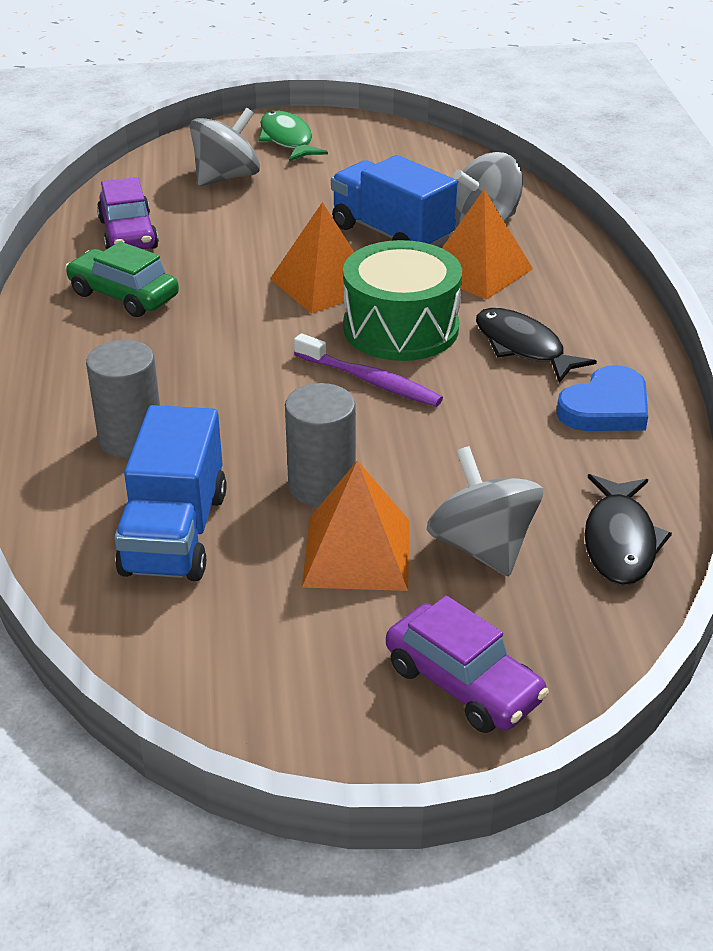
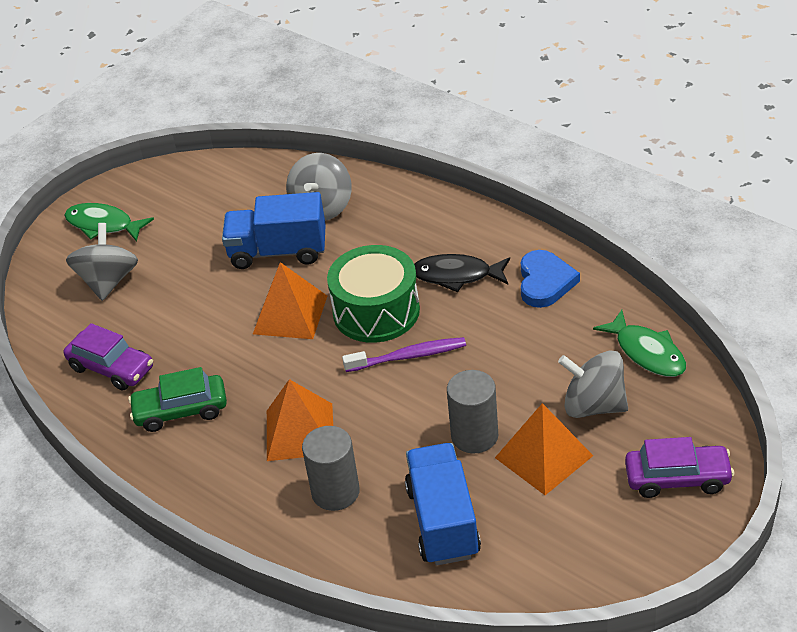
camera: 40 degrees left, 5 degrees up
blue truck [114,405,227,581] -> blue truck turned 150 degrees counterclockwise [405,443,481,565]
orange pyramid [442,189,533,300] -> orange pyramid moved to [267,379,333,461]
black fish [585,474,672,585] -> green fish [593,310,686,377]

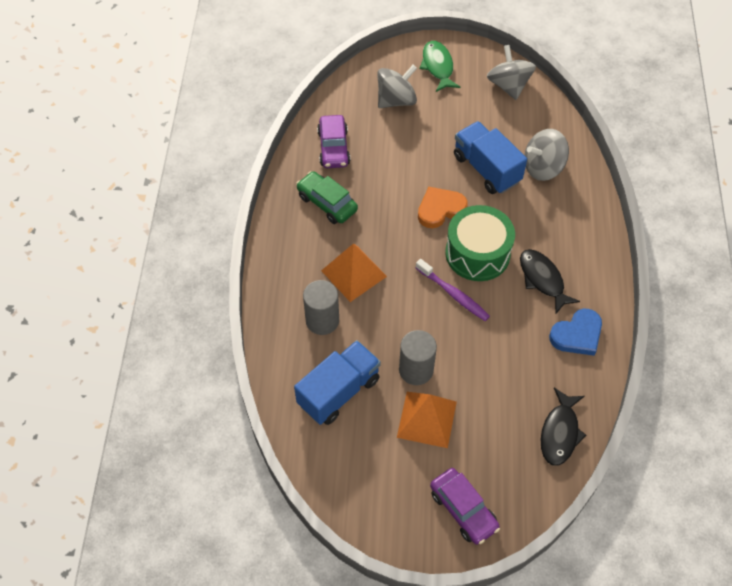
camera: 50 degrees right, 15 degrees up
orange pyramid [253,262,327,339] -> orange heart [418,187,468,228]
grey spinning top [558,351,628,418] -> grey spinning top moved to [487,45,536,100]
green fish [593,310,686,377] -> black fish [540,388,587,466]

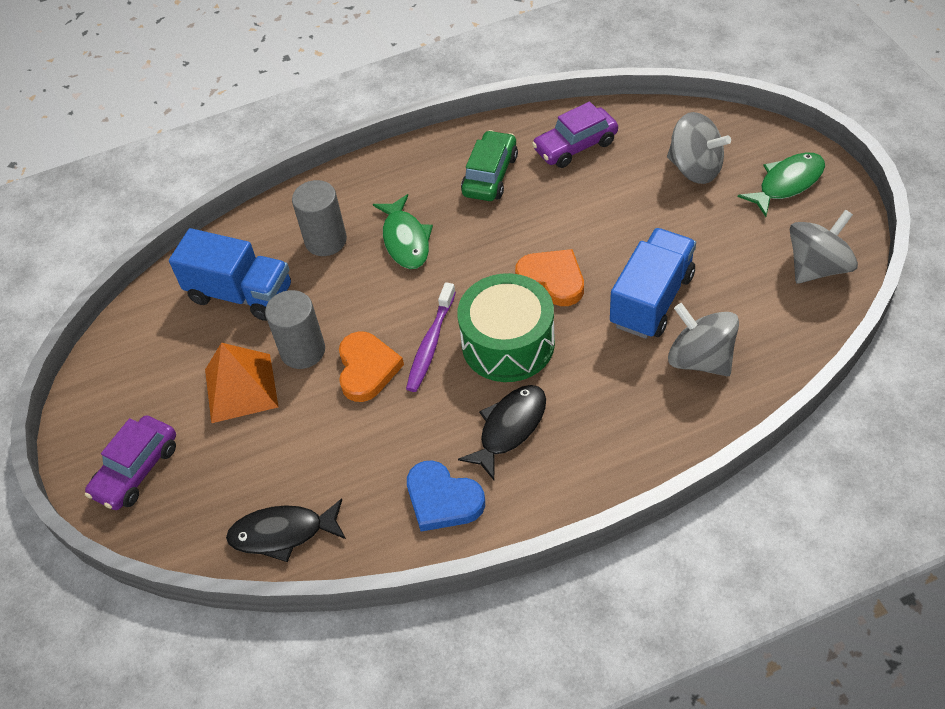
camera: 70 degrees right, 5 degrees down
orange pyramid [321,244,387,302] -> green fish [373,194,433,269]
none -> orange heart [339,331,404,402]

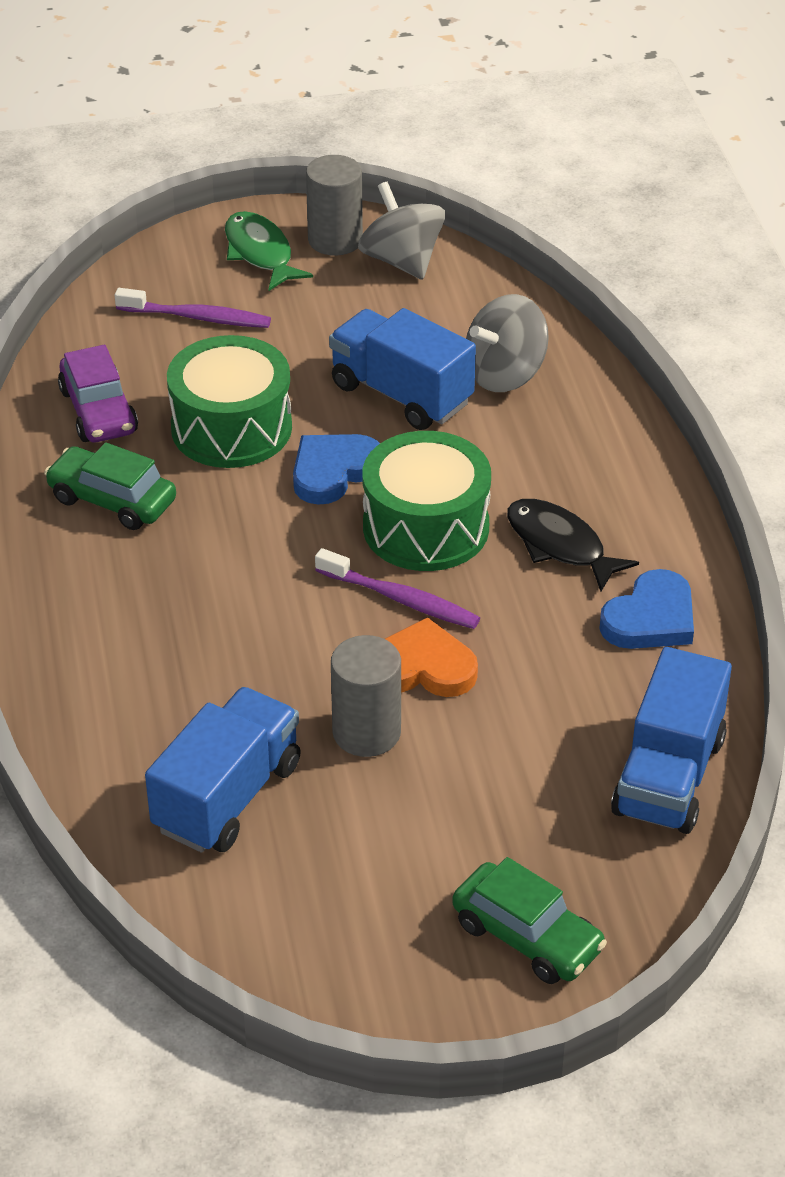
camera: 85 degrees left, 10 degrees down
purple car [85,416,176,510] -> green car [452,857,607,984]
orange pyramid [205,343,278,423] -> none
black fish [226,499,346,562] -> blue truck [611,647,732,834]
grey cylinder [292,180,347,256] -> grey cylinder moved to [306,155,363,256]
green fish [373,194,433,269] -> none
orange heart [515,249,584,306] -> blue heart [293,434,380,505]
grey spinning top [667,112,731,184] -> purple toothbrush [115,288,271,328]
none -> green drum [167,335,292,468]

